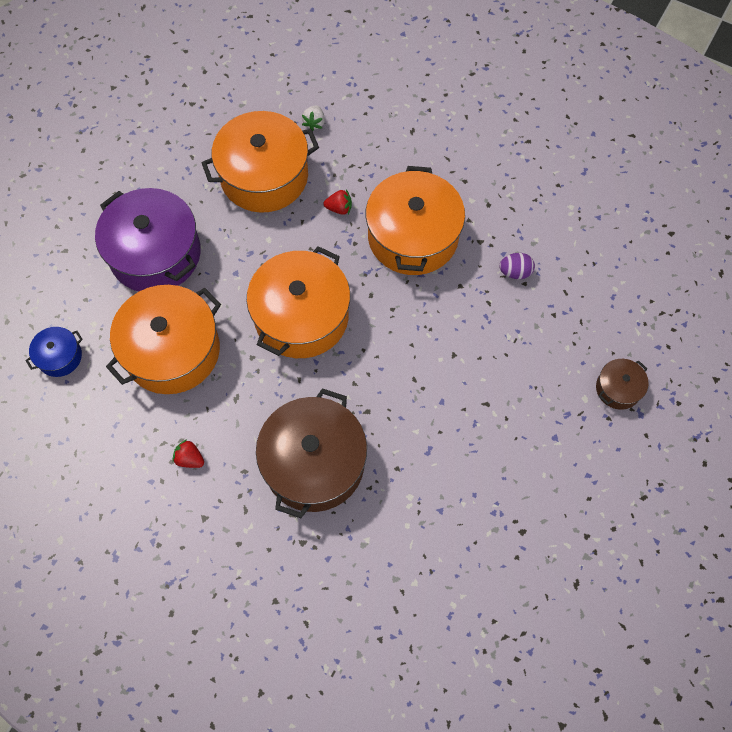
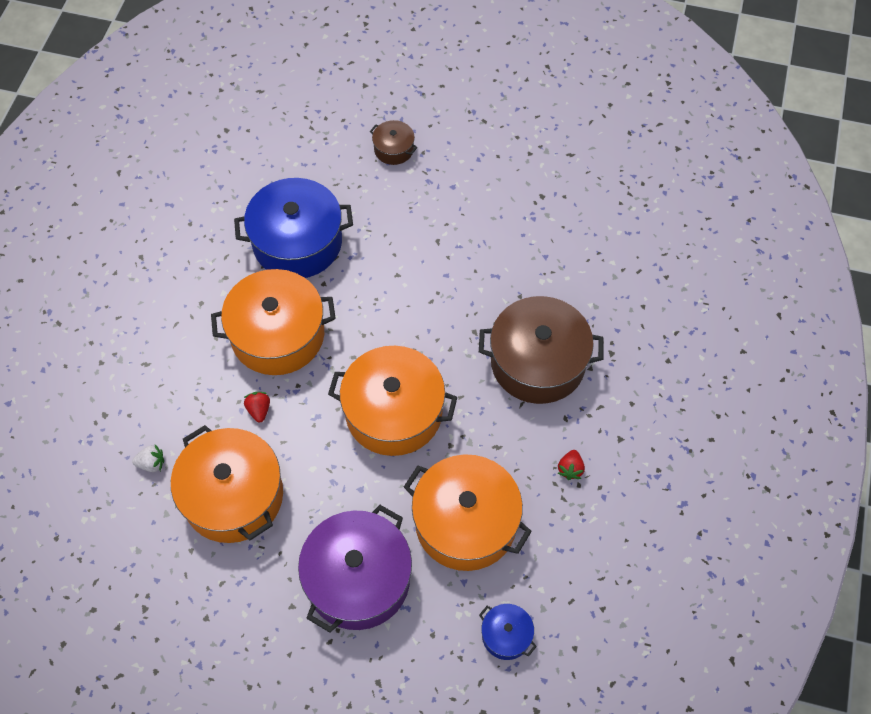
camera: 105 degrees left, 5 degrees down
purple egg [499,253,535,279] -> blue pot [234,178,353,278]

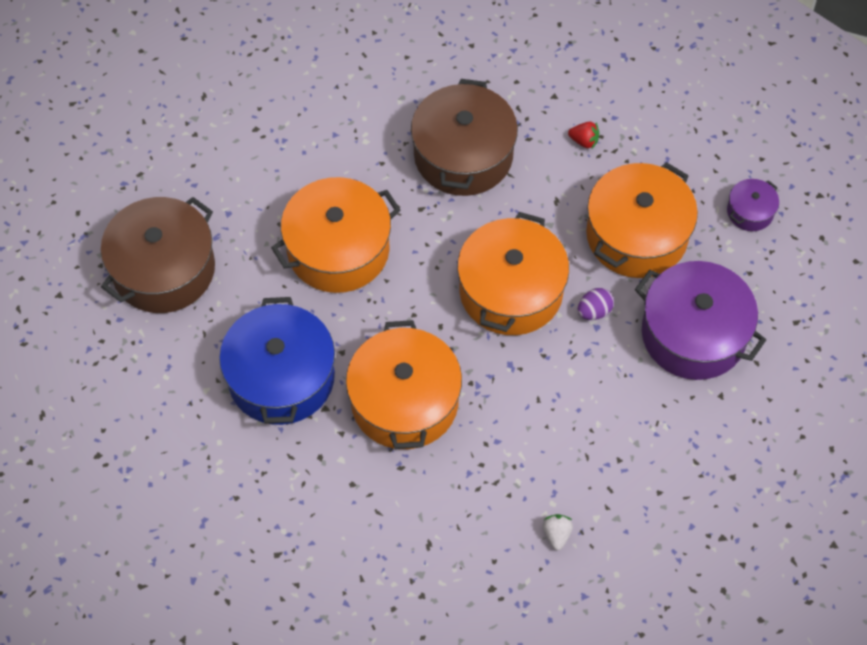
camera: 85 degrees left, 0 degrees up
orange pot [171,425,283,543] -> orange pot moved to [271,177,401,293]
red strawberry [244,392,270,422] -> none
brown pot [370,120,418,165] -> brown pot [101,197,215,313], size x2.15
blue pot [479,604,537,660] -> purple pot [727,179,779,231]
none -> purple egg [578,288,614,320]

